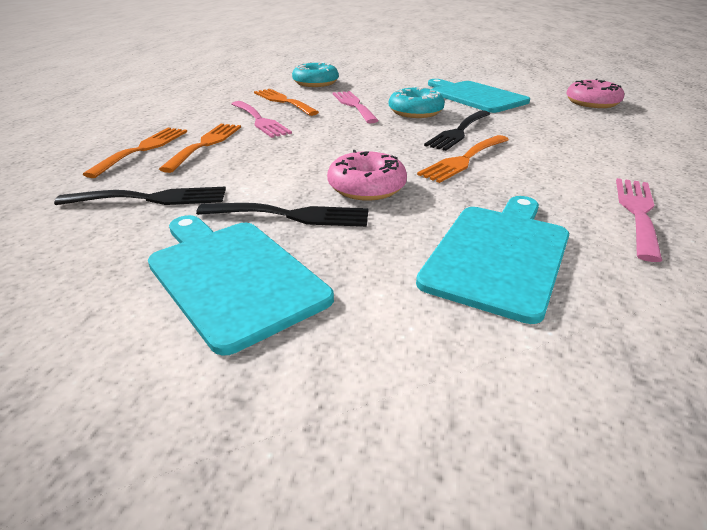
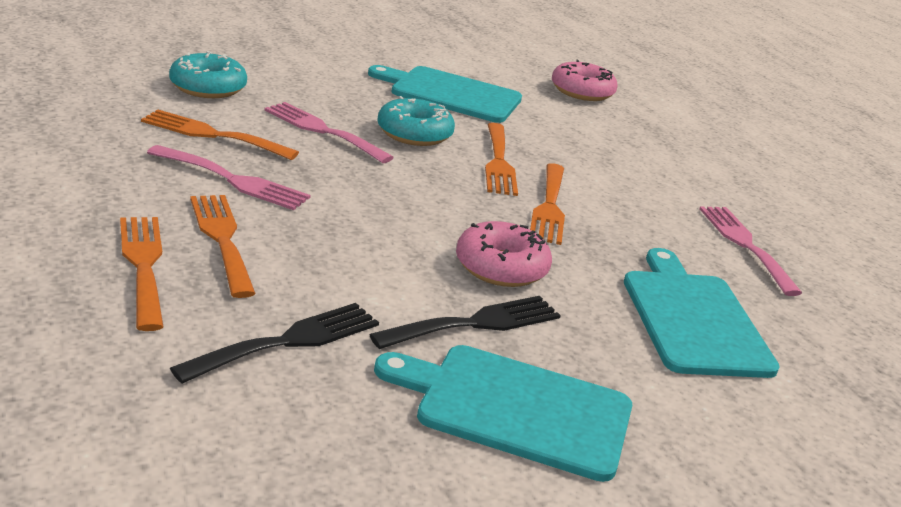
camera: 40 degrees left, 5 degrees down
black fork [424,110,490,151] -> orange fork [485,123,518,196]

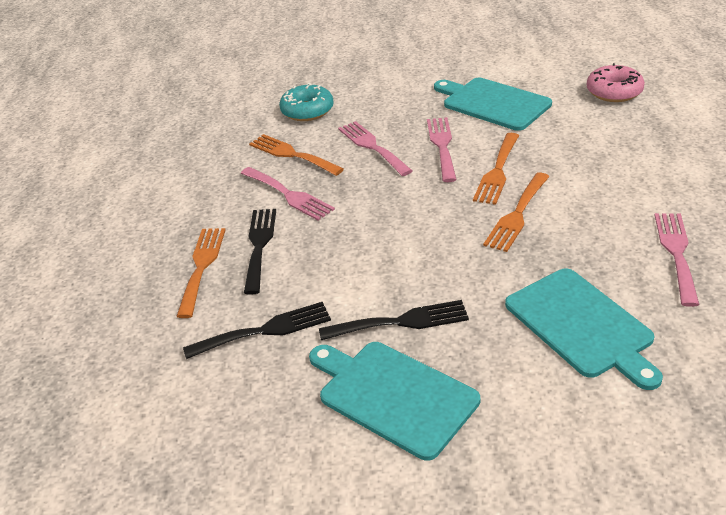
camera: 30 degrees right, 10 degrees up
orange fork [190,195,256,298] -> black fork [244,209,276,295]
turquoise donut [377,96,455,146] -> pink fork [427,117,457,182]
pink donut [456,221,552,287] -> none
turquoise cutting board [624,248,780,378] -> turquoise cutting board turned 135 degrees clockwise [505,268,663,390]

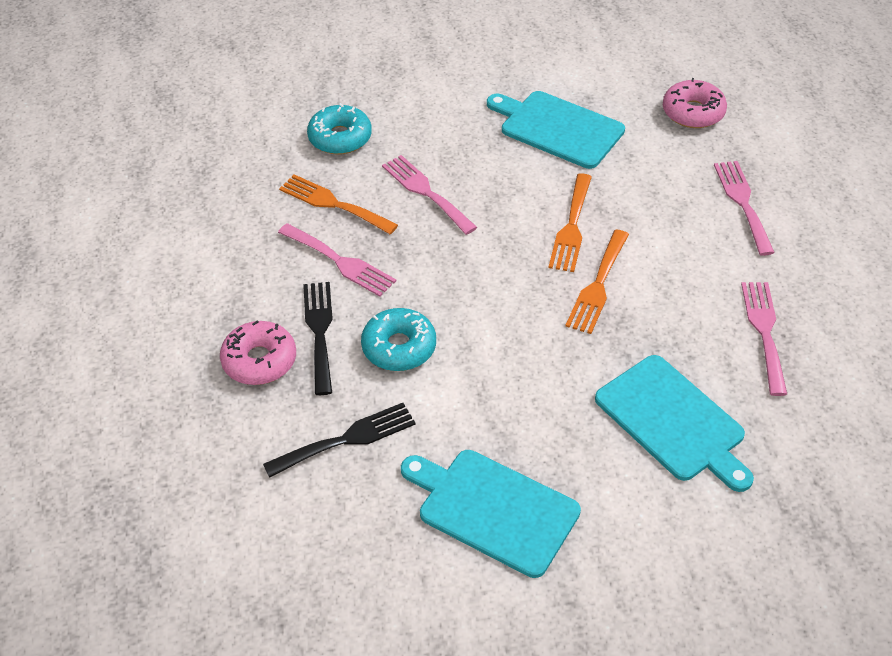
camera: 10 degrees left, 10 degrees up
orange fork [176,228,226,318] -> pink donut [220,320,296,385]
black fork [319,300,469,340] -> none
pink fork [427,117,457,182] -> pink fork moved to [714,161,775,256]
none -> turquoise donut [361,308,436,371]

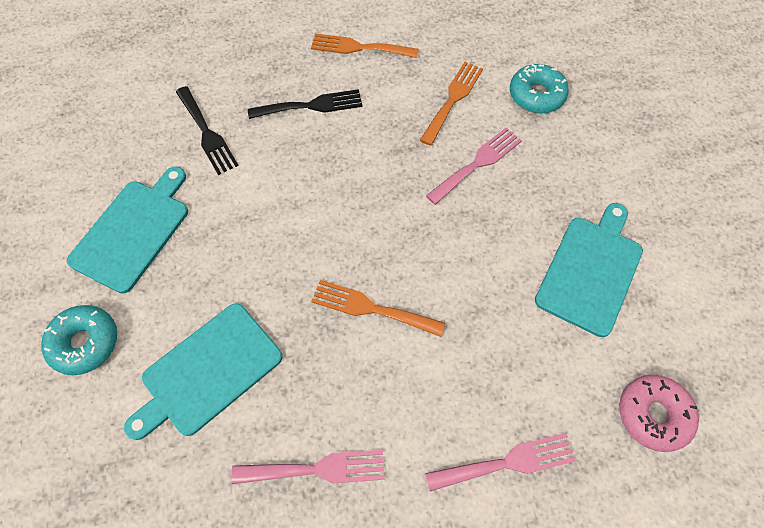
camera: 85 degrees right, 15 degrees up
pink donut [220,320,296,385] -> none
pink fork [278,223,396,297] -> none
turquoise donut [361,308,436,371] -> turquoise donut moved to [41,305,117,375]
orange fork [548,173,592,272] -> orange fork moved to [311,33,419,58]

